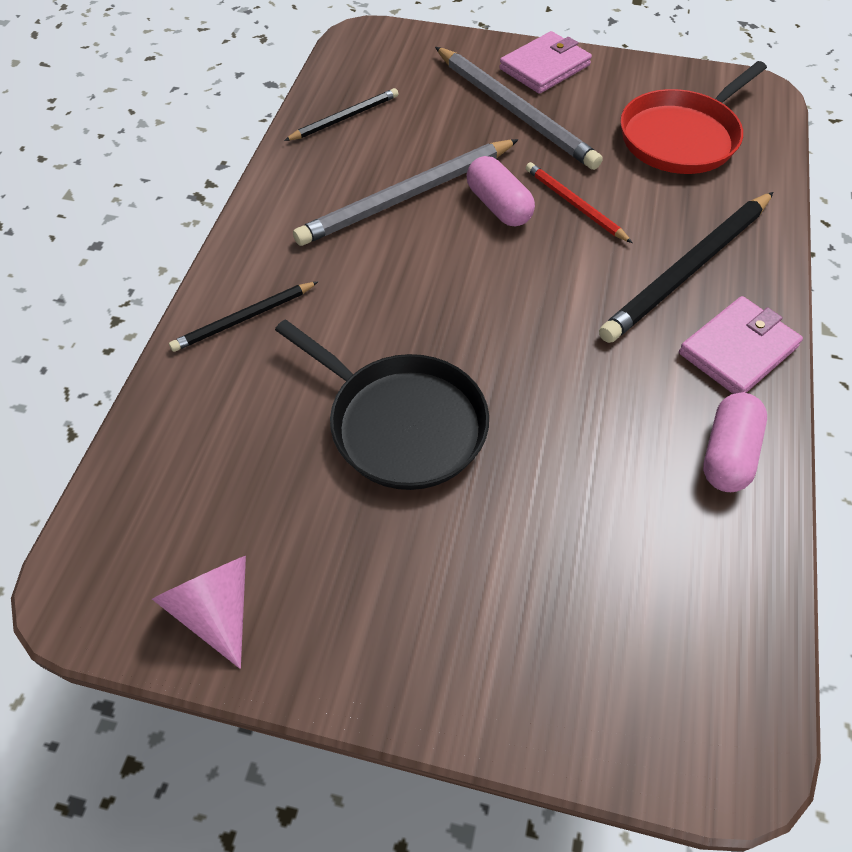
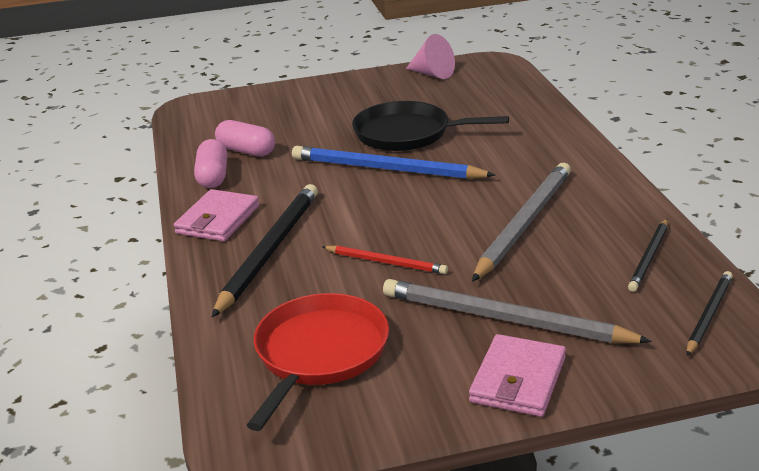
camera: 155 degrees right, 25 degrees down
black pencil [169,282,318,352] -> black pencil moved to [686,271,733,356]
pink capsule [466,156,535,226] -> pink capsule moved to [215,120,275,156]
none -> blue pencil [292,146,496,179]

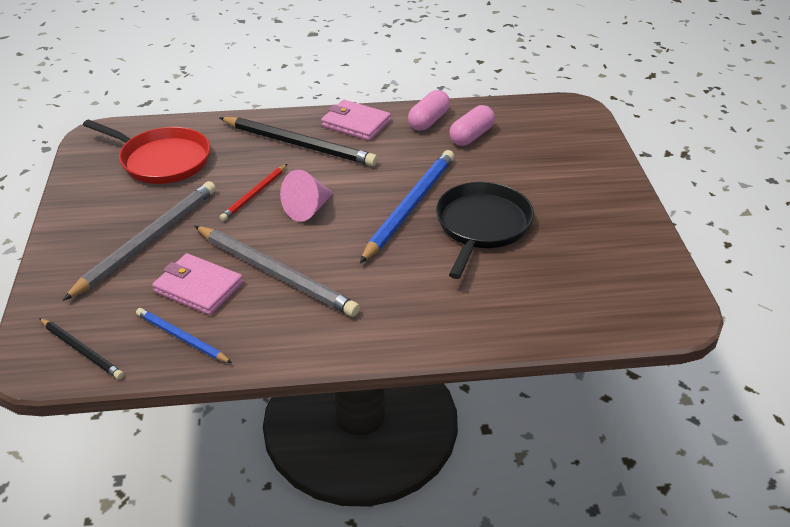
camera: 95 degrees right, 10 degrees up
pink capsule [194,139,227,188] -> pink capsule turned 60 degrees counterclockwise [408,90,450,131]
pink cone [406,34,455,79] -> pink cone moved to [280,170,333,222]
pink wallet [469,334,566,417] -> pink wallet moved to [152,253,243,315]
black pencil [628,219,668,292] -> blue pencil [136,308,232,363]

